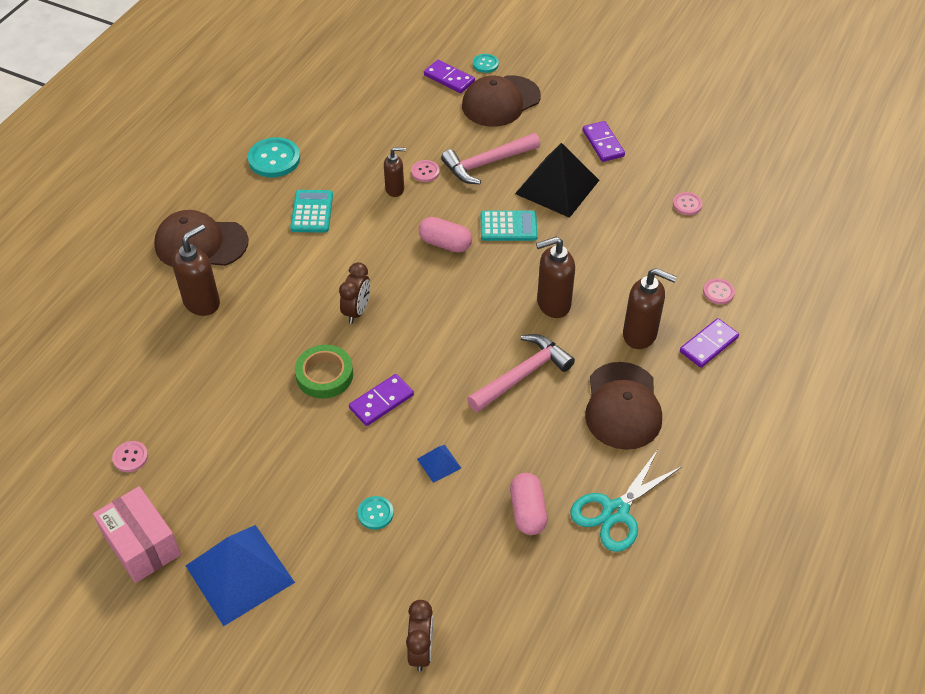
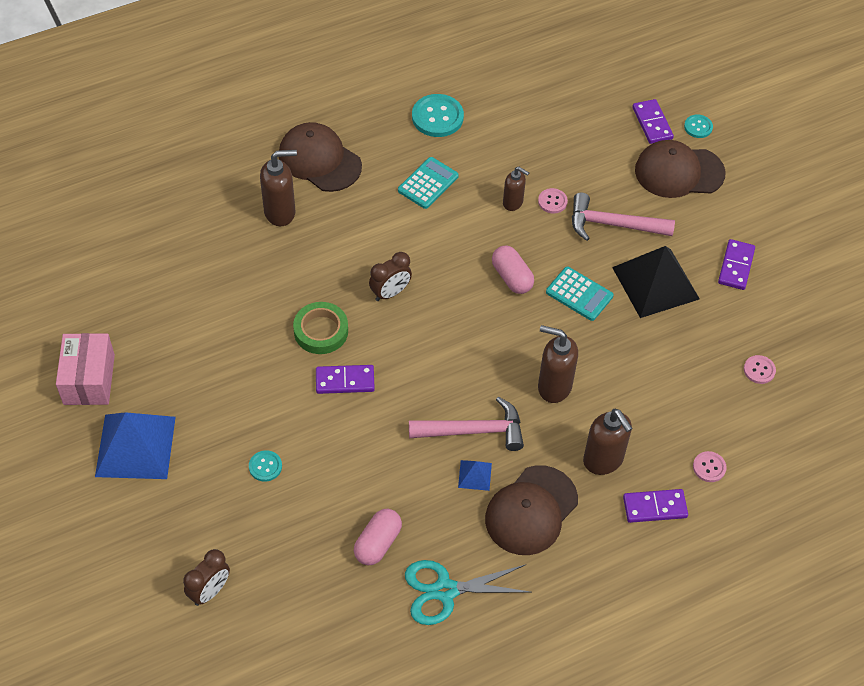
camera: 35 degrees right, 5 degrees up
pink button [112,441,148,472] -> none
blue pyramid [417,445,461,483] -> blue pyramid moved to [458,460,492,491]

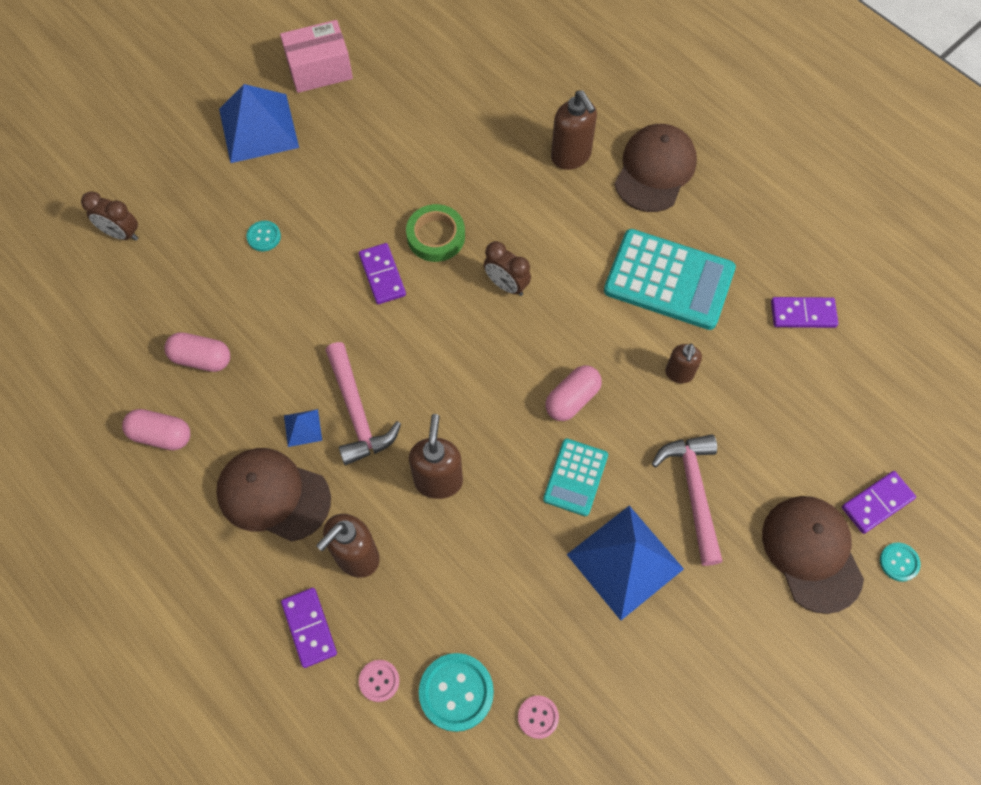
camera: 75 degrees right, 10 degrees up
turquoise calculator [398,157,459,209] -> turquoise calculator [604,229,736,330], size x1.79
turquoise scissors [405,560,530,625] -> pink capsule [122,409,190,450]
turquoise button [412,94,464,137] -> turquoise button moved to [419,653,494,732]
pink button [538,188,568,213] -> none
black pyramid [612,246,700,318] -> blue pyramid [567,506,684,620]
purple domino [718,239,755,290] -> purple domino moved to [771,297,838,328]

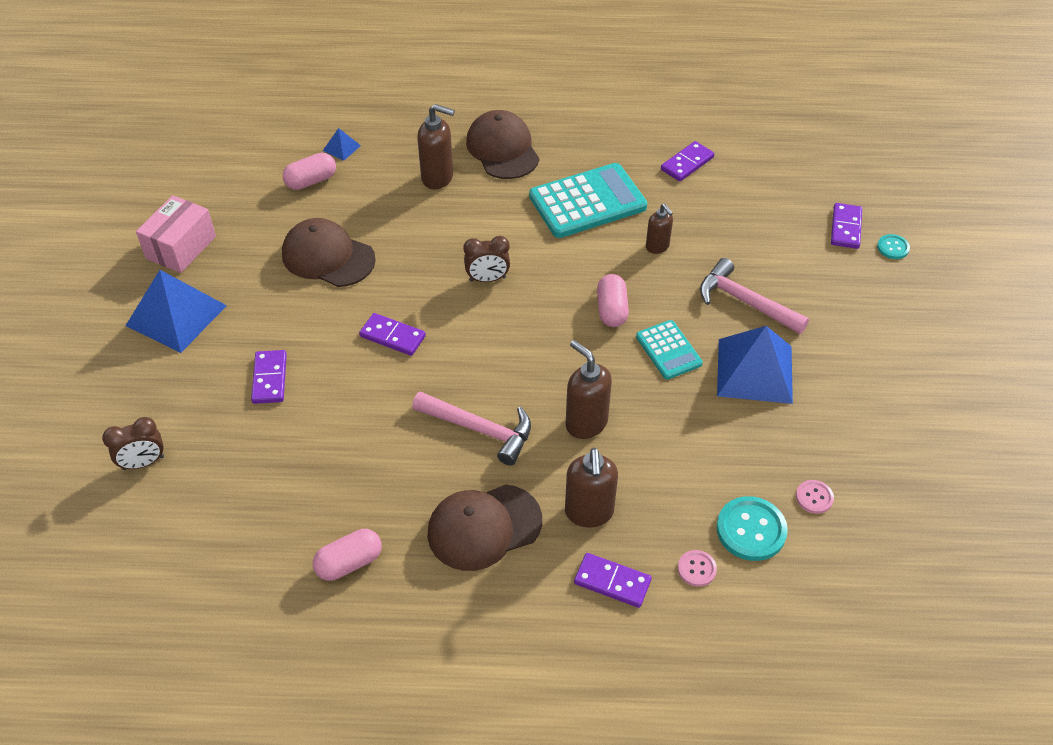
camera: 45 degrees left, 15 degrees down
pink capsule [165,332,230,372] -> pink capsule moved to [283,153,336,190]
turquoise button [246,221,281,251] -> purple domino [251,350,287,404]
blue pyramid [284,409,322,447] -> blue pyramid moved to [323,128,361,161]
green tape [406,204,465,262] -> none
brown cap [762,496,864,614] -> brown cap moved to [282,218,376,287]

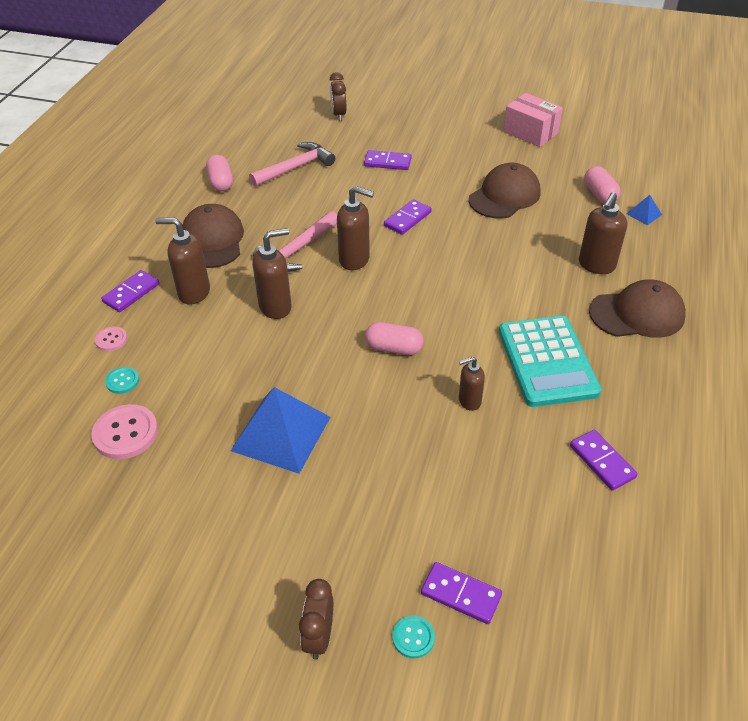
camera: 105 degrees right, 5 degrees down
blue pyramid [126,270,227,353] -> none
brown clock [463,236,510,282] -> brown clock moved to [299,579,333,660]
turquoise calculator [636,320,703,380] -> none
pink hammer [700,258,809,334] -> pink hammer moved to [249,142,335,187]
turquoise button [716,496,788,561] -> turquoise button [105,367,139,394], size x0.54
pink button [796,480,834,514] -> pink button [91,404,158,459], size x1.84
none -> brown soap dispenser [337,186,374,270]

